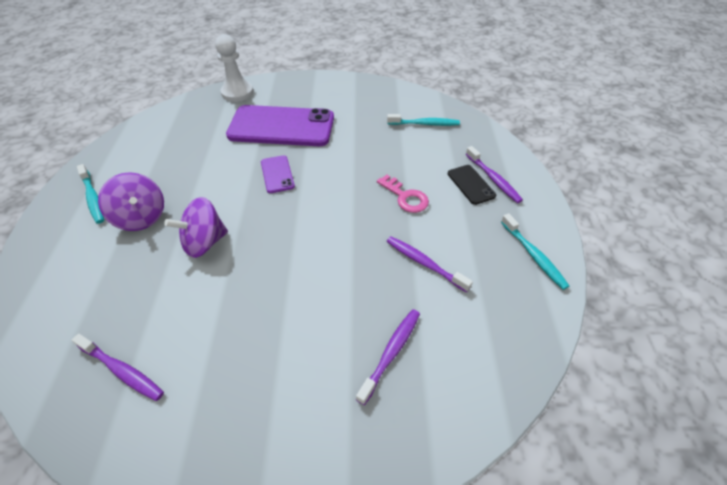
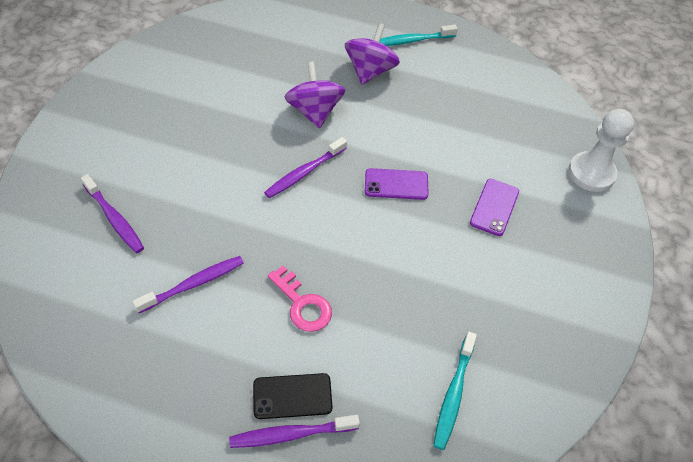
camera: 105 degrees right, 5 degrees up
purple toothbrush [72,334,164,401] -> purple toothbrush moved to [264,137,347,198]
purple spinning top [98,172,164,231] -> purple spinning top turned 135 degrees clockwise [345,23,400,85]
purple phone [226,105,334,146] -> purple phone [470,179,519,236], size x0.45
pink key [377,175,429,213] -> pink key turned 105 degrees counterclockwise [267,266,332,332]
turquoise toothbrush [501,213,569,290] -> none

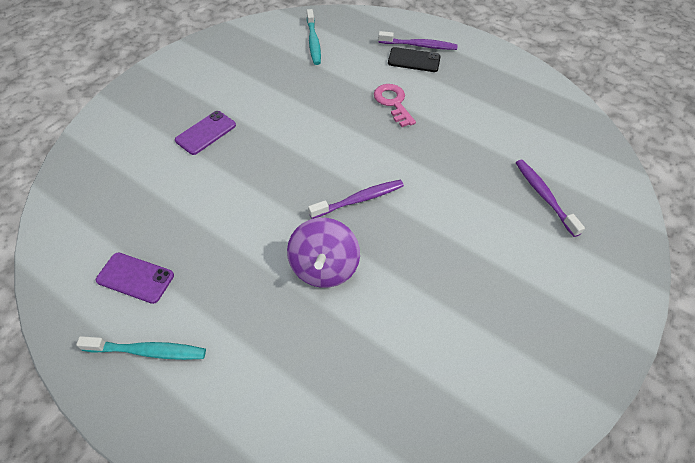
camera: 160 degrees left, 0 degrees up
purple toothbrush [133,256,244,313] -> none
purple spinning top [345,23,400,85] -> none
purple phone [365,168,429,200] -> purple phone moved to [96,252,174,304]
turquoise toothbrush [433,331,477,450] -> turquoise toothbrush turned 135 degrees clockwise [307,9,321,65]
white pawn [568,109,634,192] -> none

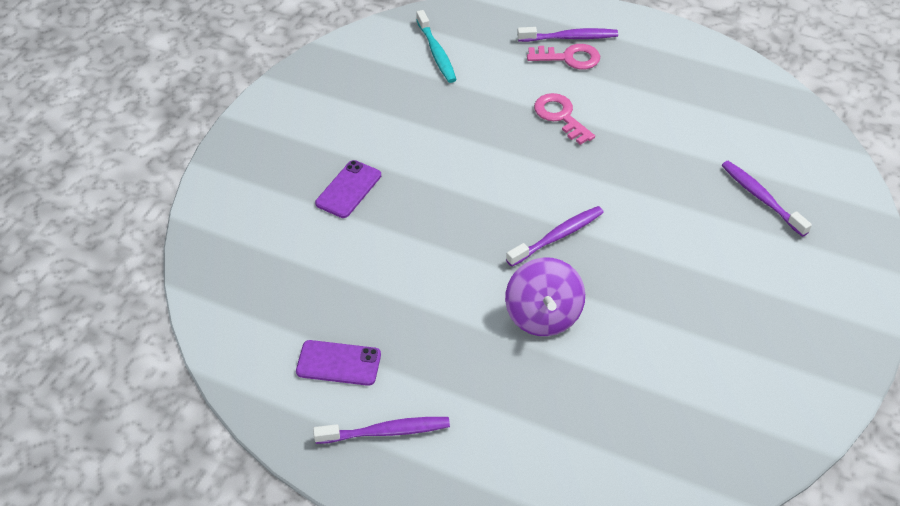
camera: 10 degrees left, 5 degrees down
turquoise toothbrush [76,336,206,360] -> purple toothbrush [313,417,450,444]
black phone [388,47,441,72] -> pink key [527,44,600,70]

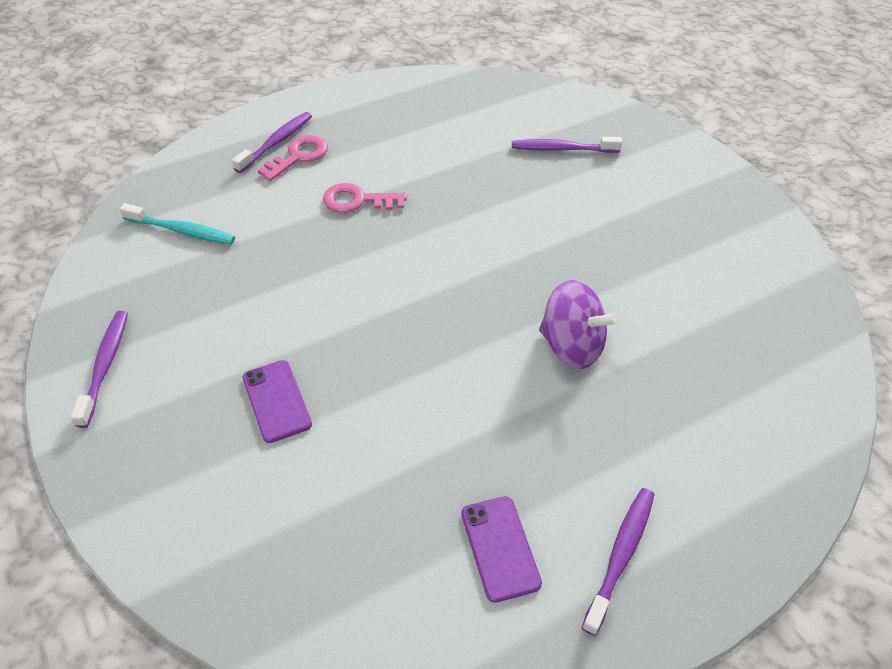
camera: 55 degrees left, 0 degrees up
purple phone [296,340,381,386] -> purple phone turned 60 degrees counterclockwise [461,496,542,603]
purple toothbrush [506,206,604,267] -> purple toothbrush moved to [70,311,128,428]

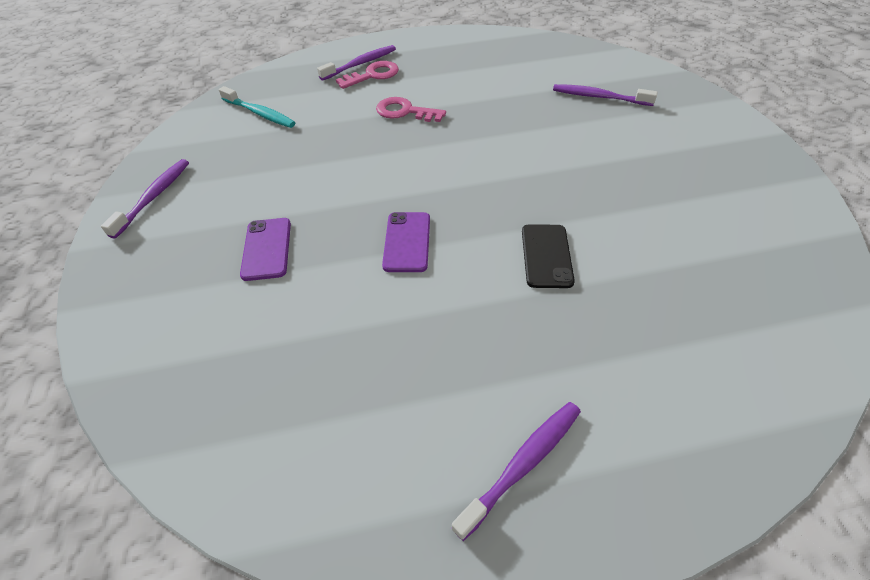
camera: 20 degrees right, 0 degrees up
purple phone [461,496,542,603] -> purple phone moved to [382,212,430,272]
purple spinning top [539,280,618,369] -> black phone [522,225,575,288]

